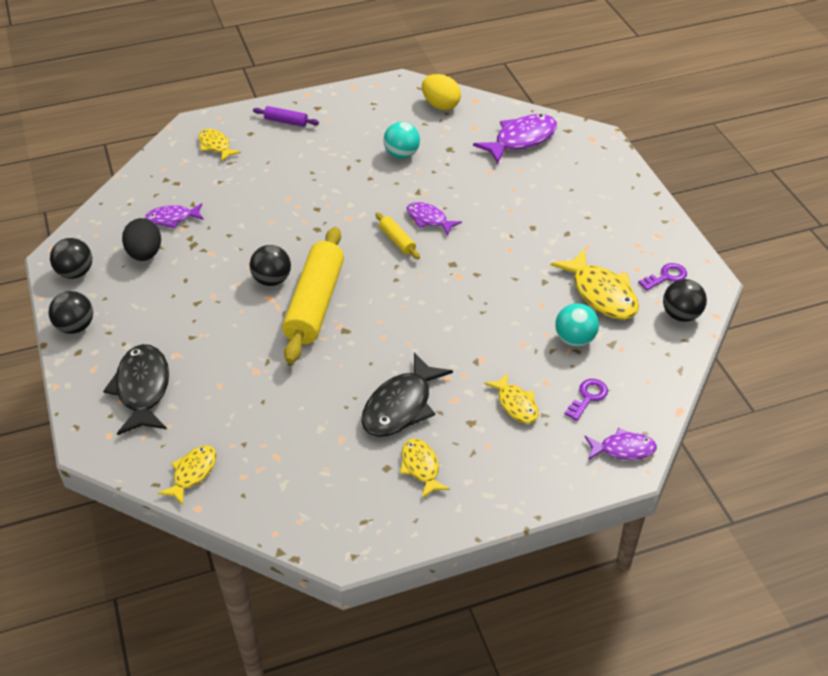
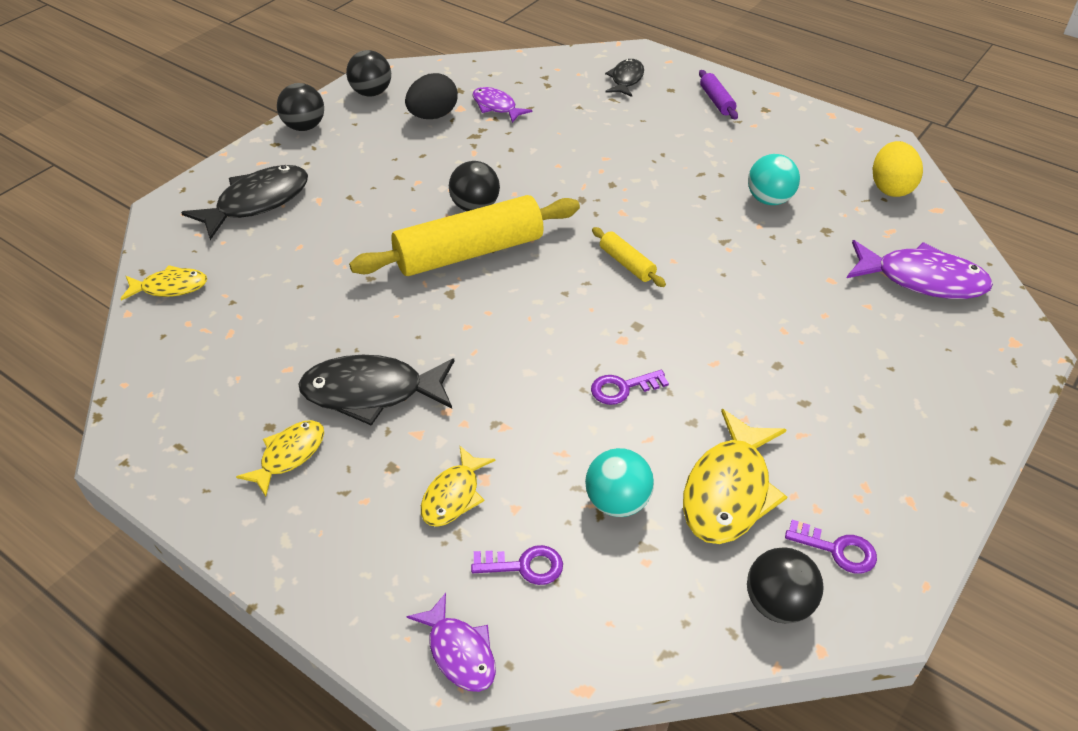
camera: 55 degrees right, 0 degrees up
yellow fish [199,129,241,162] -> black fish [605,59,644,97]
yellow rolling pin [375,212,420,259] -> yellow rolling pin turned 60 degrees counterclockwise [592,227,666,287]
purple fish [407,202,462,236] -> none
none -> purple key [591,370,669,405]

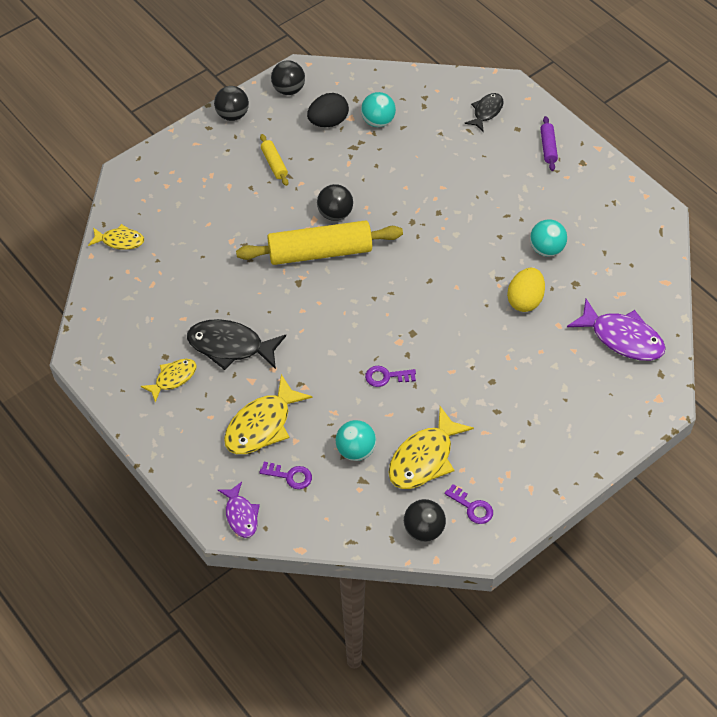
camera: 15 degrees right, 10 degrees up
black fish [181,165,308,240] -> none
yellow fish [421,446,495,527] -> yellow fish [224,374,313,454], size x1.68
purple fish [472,87,532,123] -> turquoise ball [361,92,396,127]
yellow rolling pin [592,227,666,287] -> yellow rolling pin moved to [260,134,288,186]
yellow egg [873,141,923,197] -> yellow egg moved to [507,268,545,312]

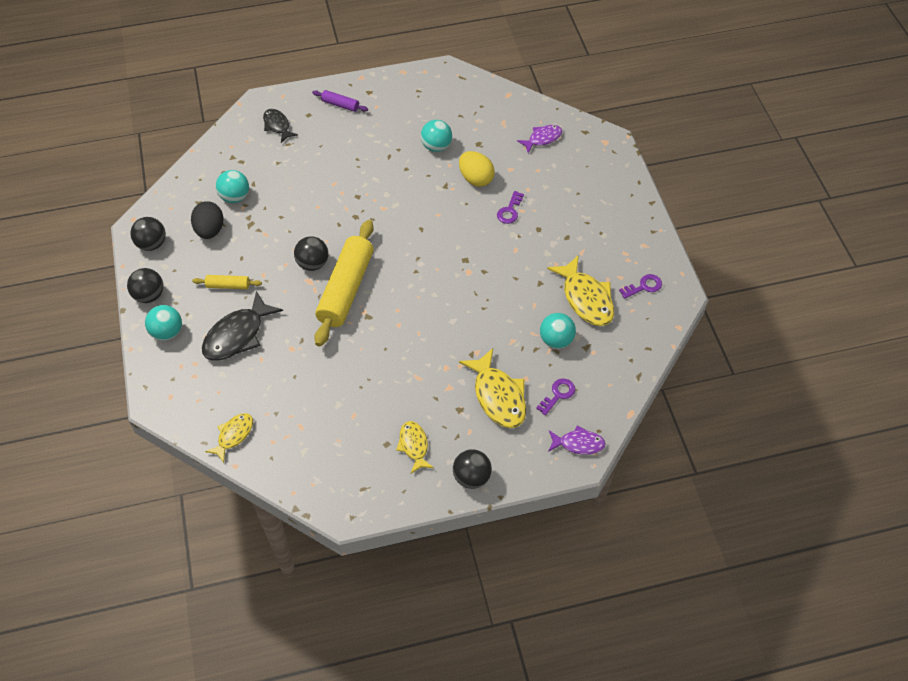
camera: 65 degrees left, 0 degrees up
black fish [187,319,286,370] -> black fish moved to [202,291,283,361]
purple key [365,366,416,387] -> purple key moved to [497,191,524,224]
black ball [404,499,446,542] -> black ball moved to [453,449,492,489]
purple fish [567,299,666,361] -> purple fish [517,125,562,153], size x0.59
none -> turquoise ball [145,305,182,341]

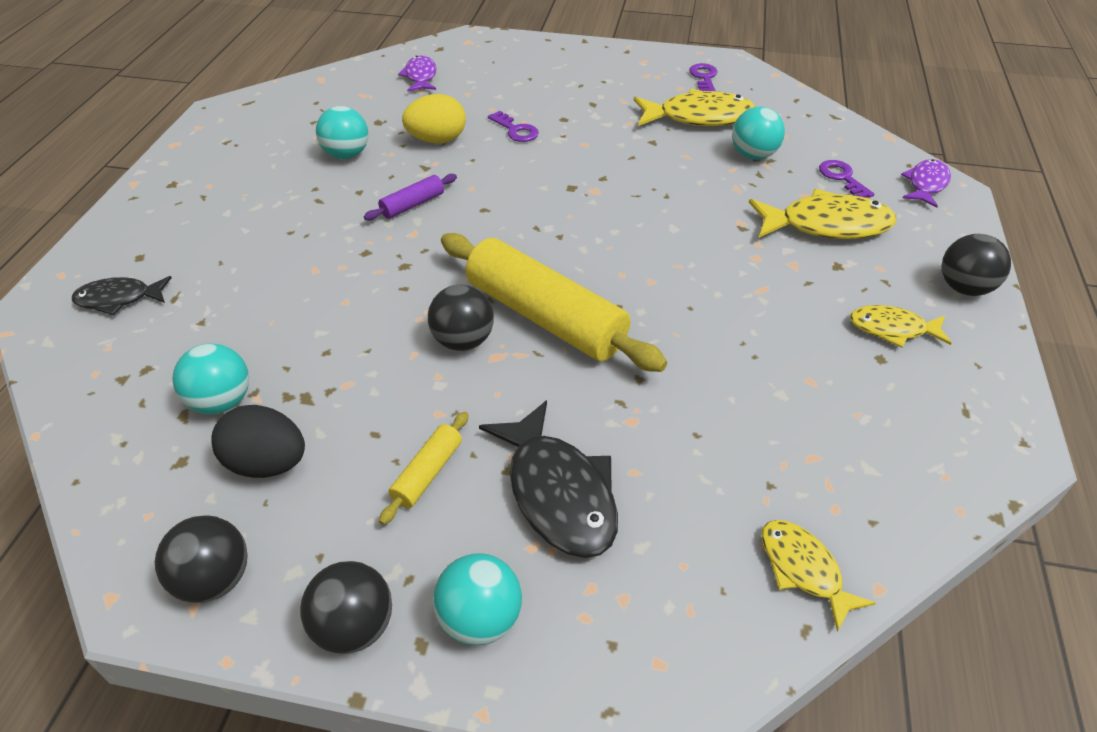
camera: 65 degrees left, 10 degrees down
purple rolling pin [312,90,368,112] -> purple rolling pin moved to [364,174,457,220]

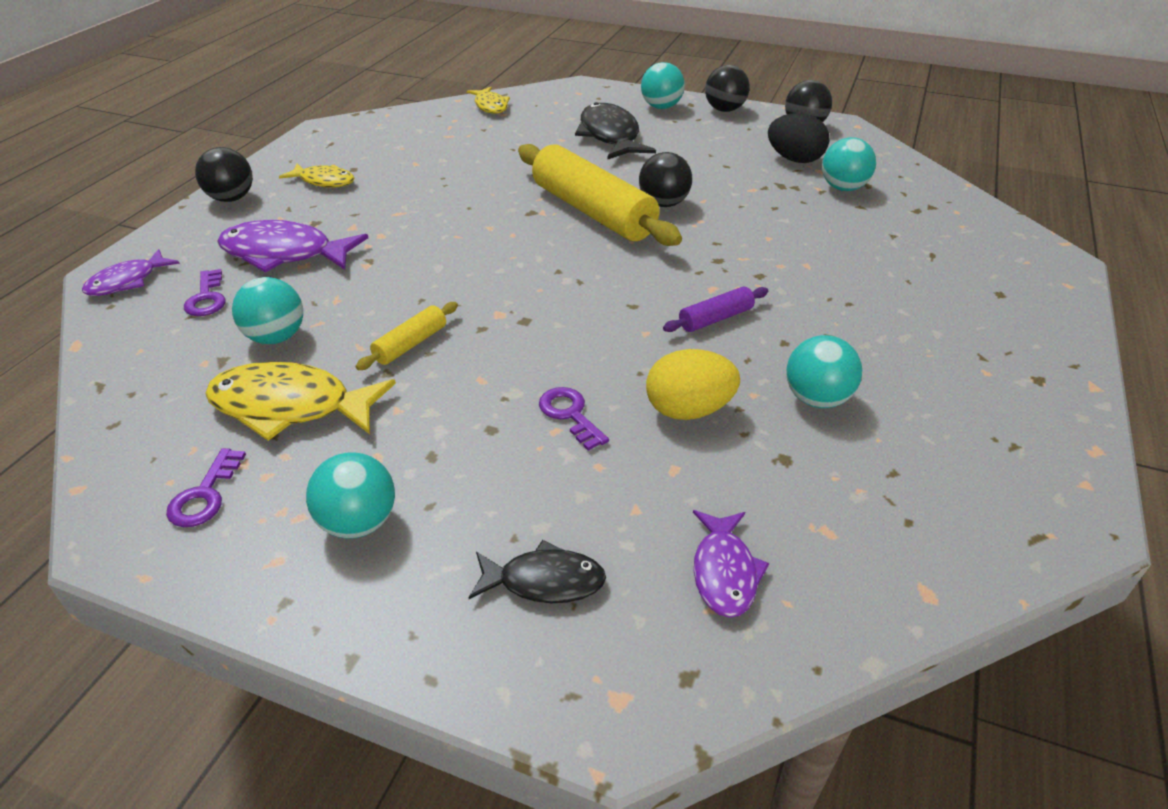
camera: 170 degrees left, 5 degrees down
black fish [72,276,172,315] -> black fish moved to [469,540,606,603]
yellow rolling pin [379,412,468,525] -> yellow rolling pin moved to [355,302,458,370]
yellow fish [749,189,896,239] -> purple fish [217,220,368,273]
none -> turquoise ball [306,452,395,539]

